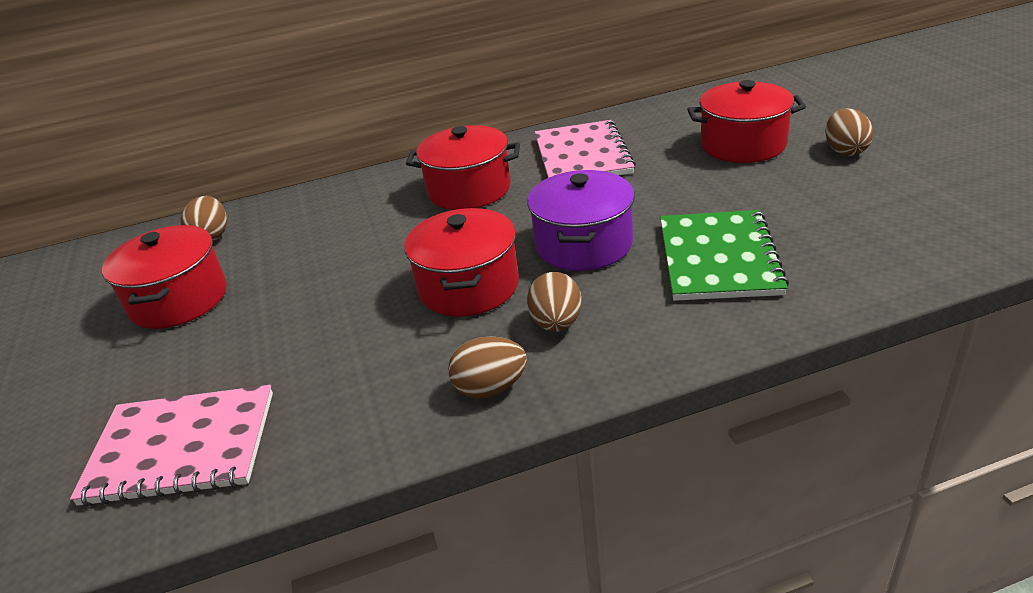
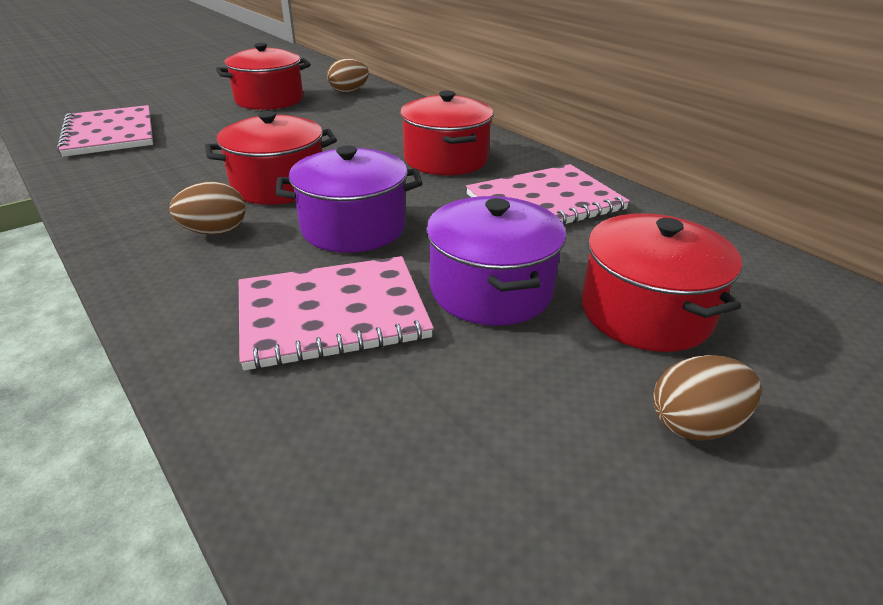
camera: 65 degrees right, 0 degrees up
brown egg [448,337,527,398] -> none
green notebook [660,210,789,301] -> pink notebook [239,256,434,371]
none -> purple pot [426,196,566,326]

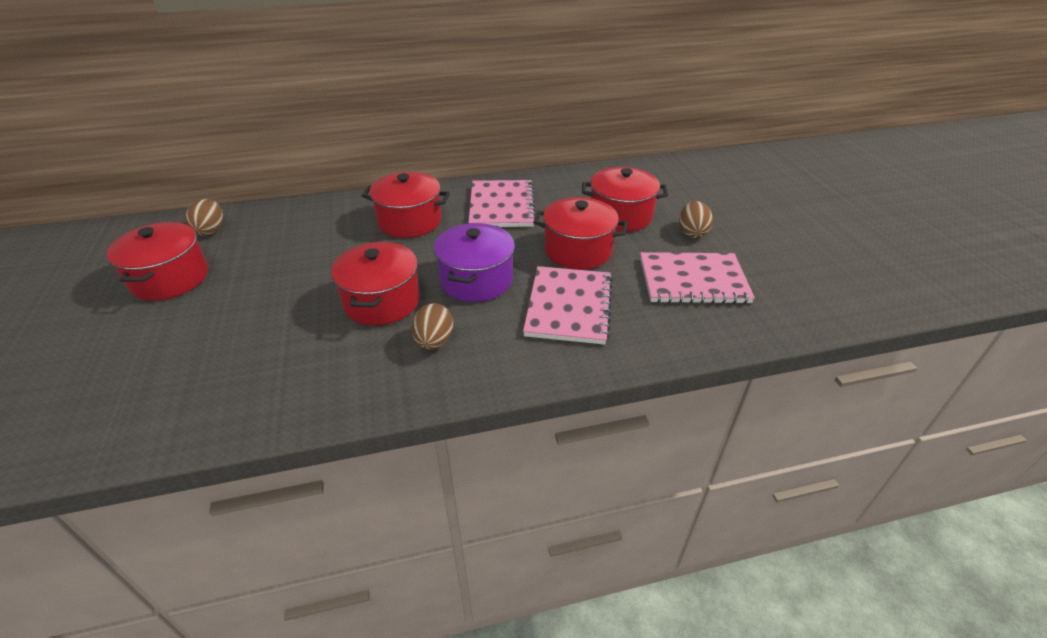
camera: 65 degrees left, 5 degrees up
pink notebook [57,105,153,157] -> pink notebook moved to [640,252,755,304]
purple pot [426,196,566,326] -> red pot [533,197,628,269]

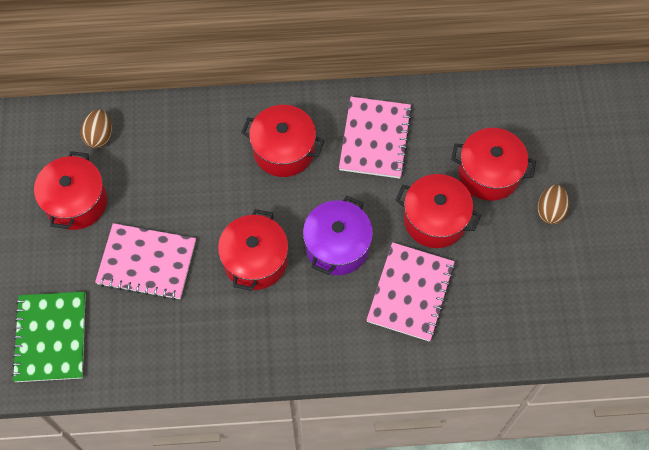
camera: 10 degrees right, 25 degrees up
brown egg [412,303,454,349] -> none
pink notebook [640,252,755,304] -> pink notebook moved to [95,223,196,300]
none -> green notebook [12,292,86,382]

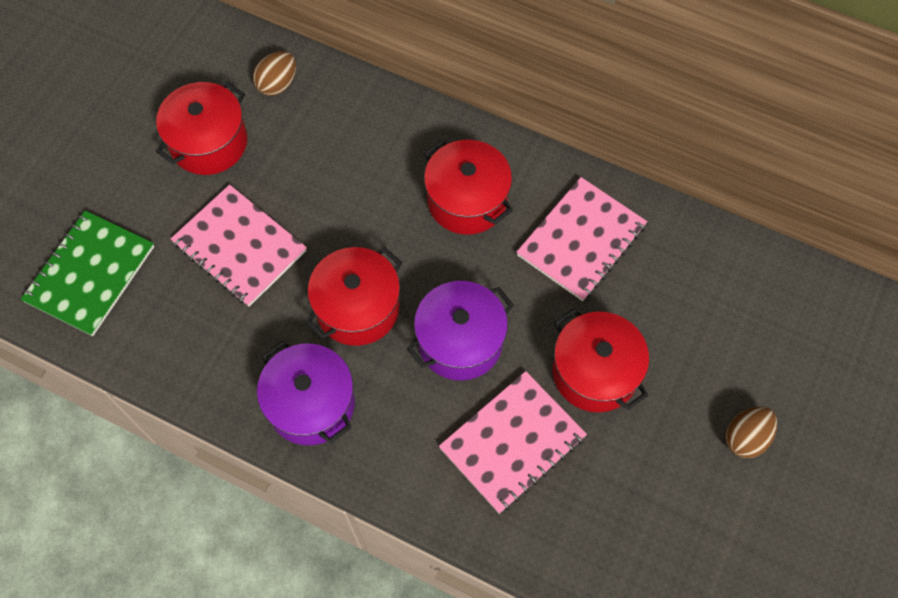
camera: 30 degrees right, 0 degrees up
red pot [451,128,536,201] -> none
none -> purple pot [257,341,355,445]

